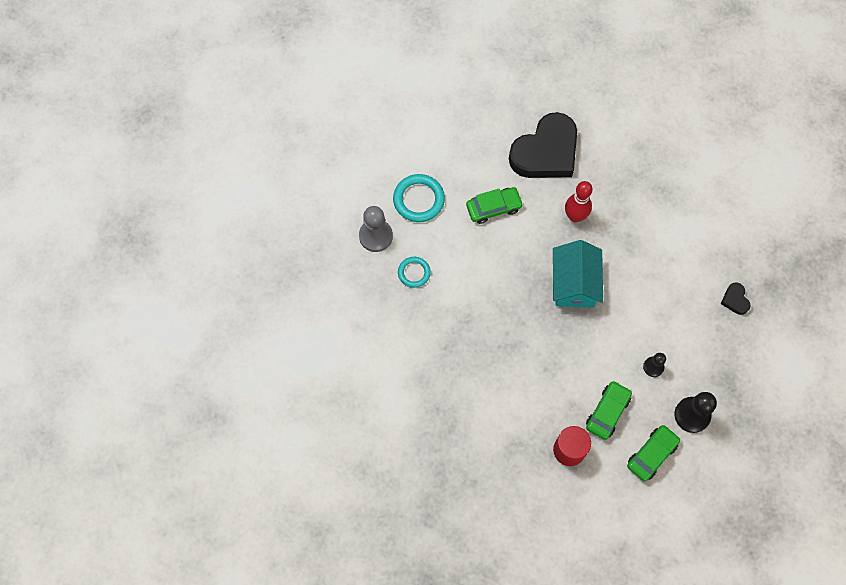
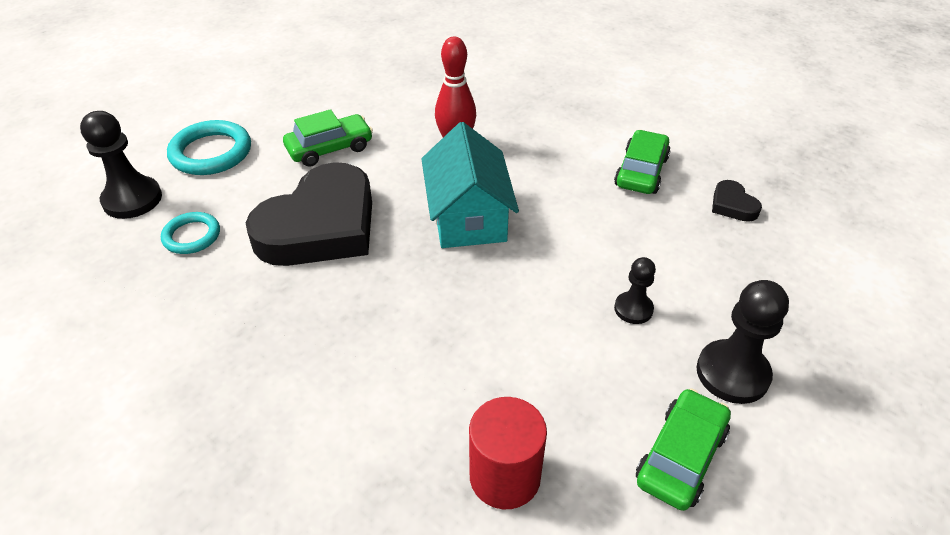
camera: 10 degrees left, 25 degrees down
grey pawn [359,206,393,252] -> black pawn [80,111,162,219]
black heart [509,112,577,178] -> black heart moved to [246,162,372,266]
green car [586,381,632,440] -> green car moved to [614,130,671,194]

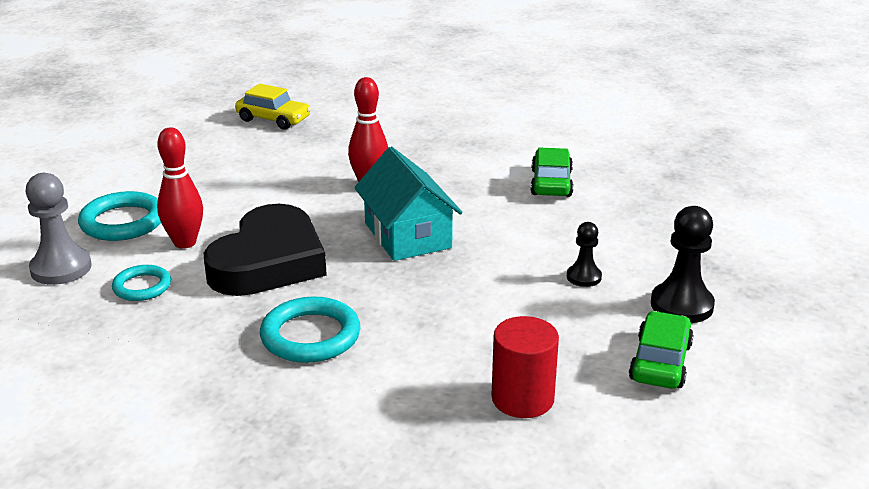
camera: 15 degrees left, 15 degrees down
black pawn [80,111,162,219] -> grey pawn [26,173,92,285]
green car [283,109,373,167] -> none
black heart [712,180,762,222] -> none
none -> red bowling pin [157,128,203,249]
none -> yellow car [235,84,311,130]
none -> turquoise ring [260,296,361,363]

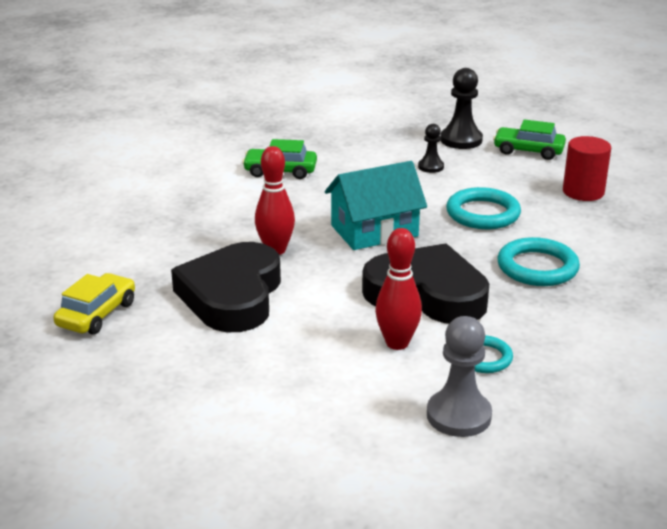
camera: 90 degrees left, 0 degrees up
turquoise ring [78,191,161,241] -> turquoise ring moved to [446,187,521,229]
none -> black heart [171,242,281,332]

